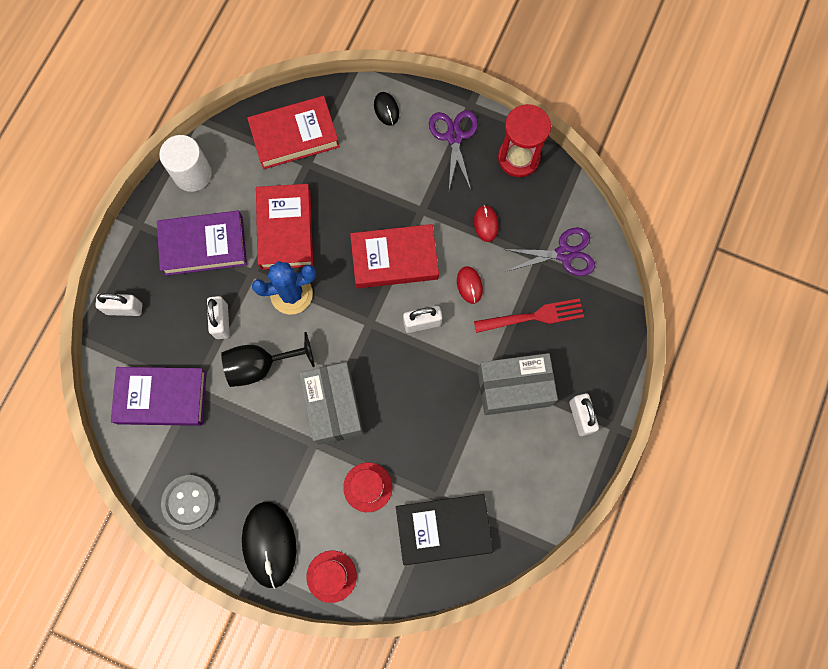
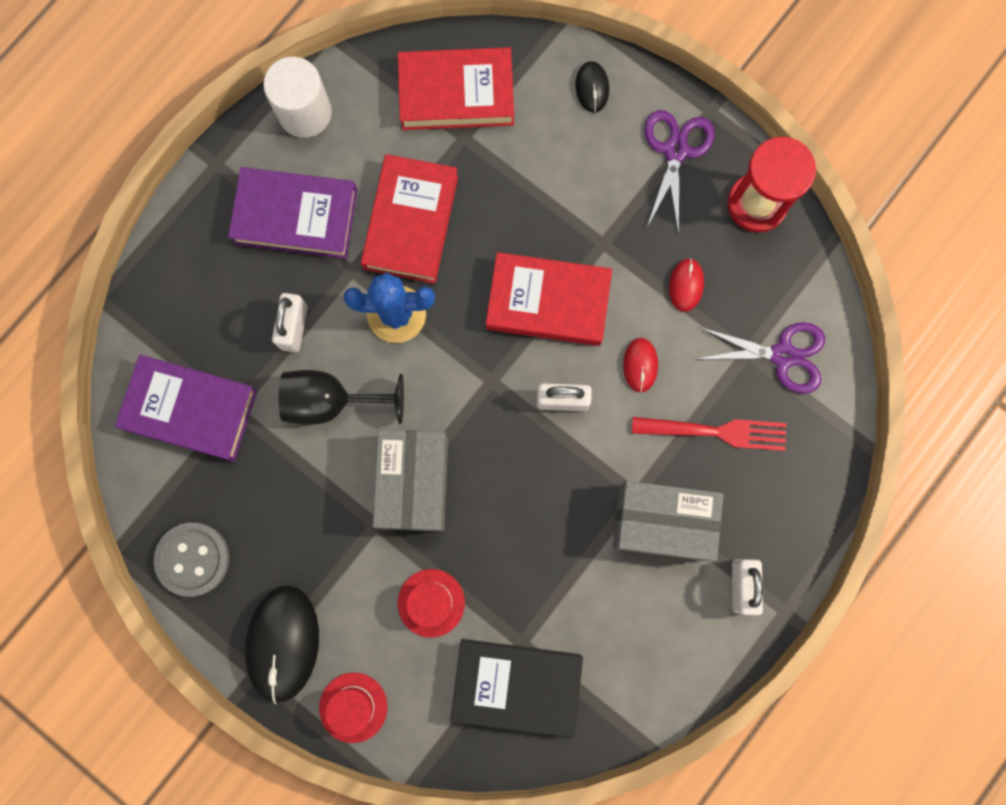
camera: 15 degrees right, 5 degrees up
white padlock [95,293,142,316] -> none

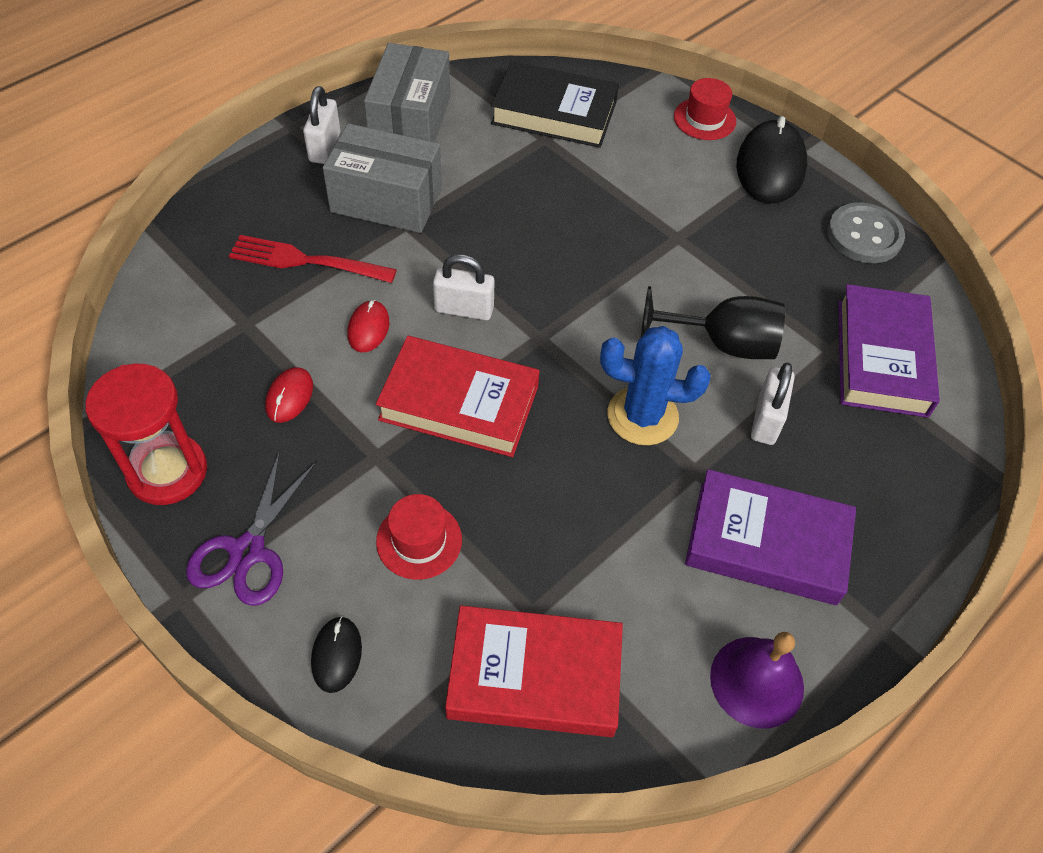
camera: 175 degrees left, 25 degrees down
purple book [115,354,257,461] -> purple book turned 75 degrees clockwise [838,284,940,418]
white cylinder [263,57,332,138] -> purple bell [710,632,804,729]
red book [361,154,458,284] -> none
grey box [373,430,448,532] -> grey box moved to [364,43,450,142]
red hat [398,569,465,638] -> red hat moved to [376,494,462,580]
purple scissors [697,322,825,394] -> none

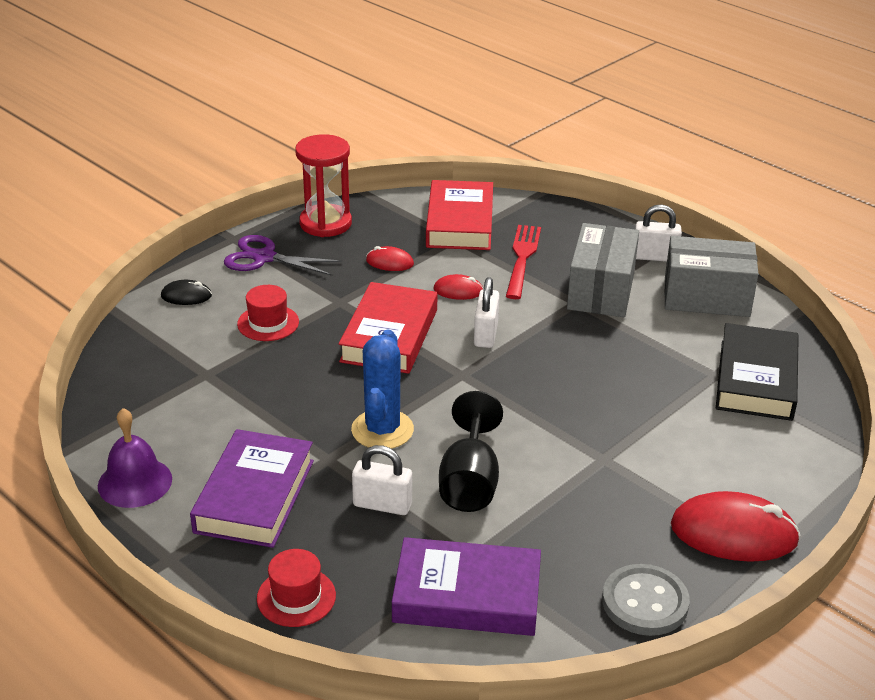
camera: 90 degrees right, 20 degrees down
red book [445,605,623,737] -> red book moved to [426,180,493,250]
red hat [674,78,736,140] -> red hat moved to [257,549,336,627]
black mouse [736,116,807,203] -> red mouse [671,491,800,562]

